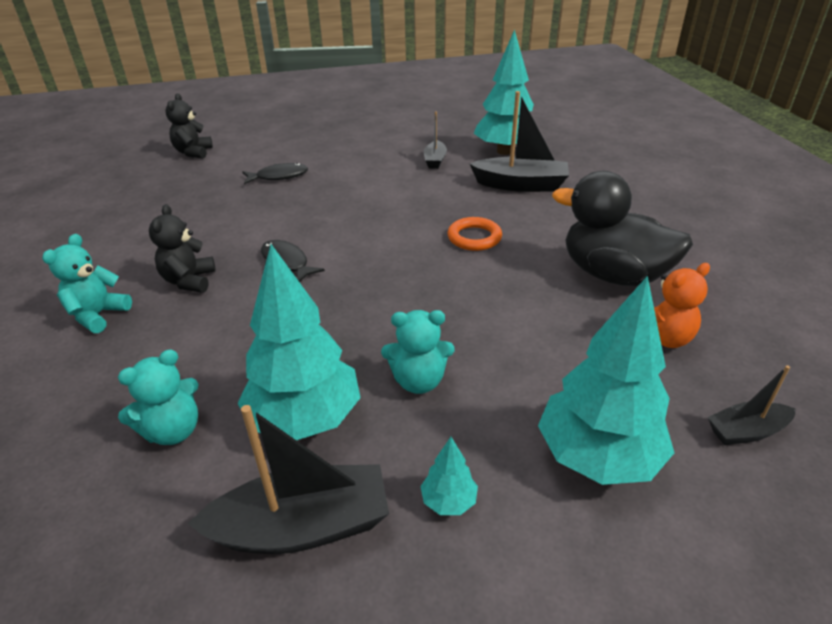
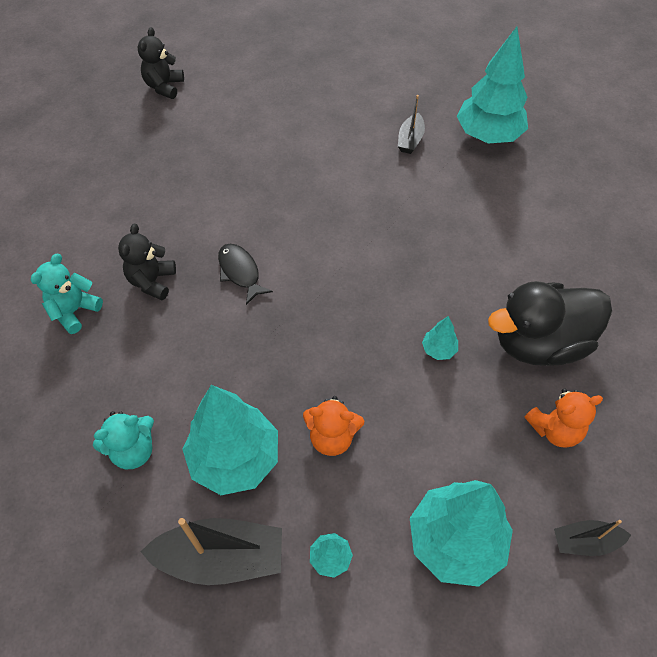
camera: 10 degrees right, 20 degrees up
black fish [243,163,308,184] -> none
turquoise teddy bear [381,310,455,394] -> orange teddy bear [303,396,364,456]
orange ring [448,217,502,251] -> none
black boat [470,91,569,192] -> none
black duck [552,171,693,286] -> black duck turned 60 degrees counterclockwise [488,281,612,366]
none -> turquoise tree [422,316,458,360]

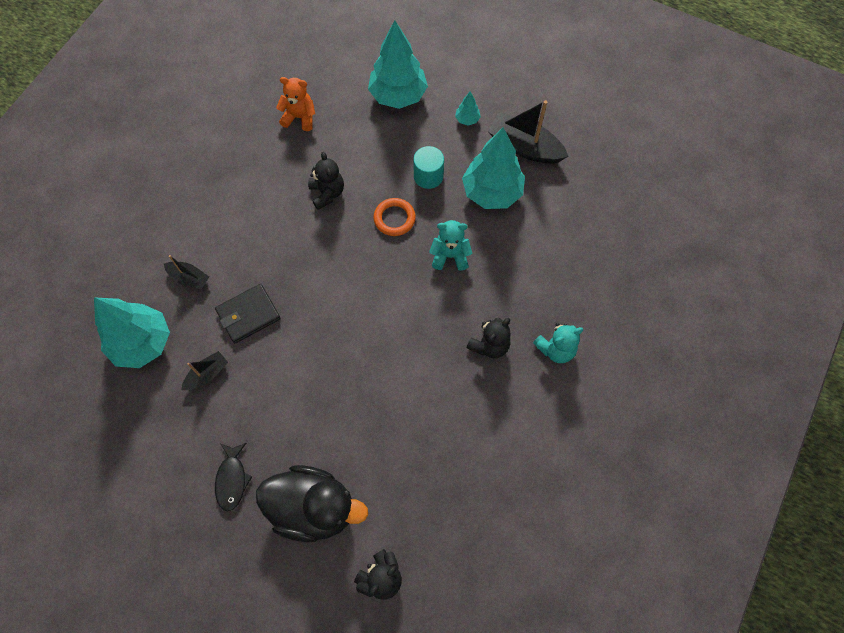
camera: 150 degrees left, 10 degrees up
turquoise teddy bear [93,411,154,469] -> turquoise teddy bear moved to [429,220,472,271]
black fish [218,244,273,305] -> black fish moved to [215,443,253,511]
orange teddy bear [303,396,364,456] -> turquoise cylinder [413,146,444,189]
turquoise tree [422,316,458,360] -> black teddy bear [308,152,344,210]
black duck [488,281,612,366] -> black duck moved to [256,465,368,542]
black boat [554,520,631,556] -> black boat moved to [164,255,209,289]
none -> black wallet [215,284,281,343]
none -> orange ring [373,198,416,236]

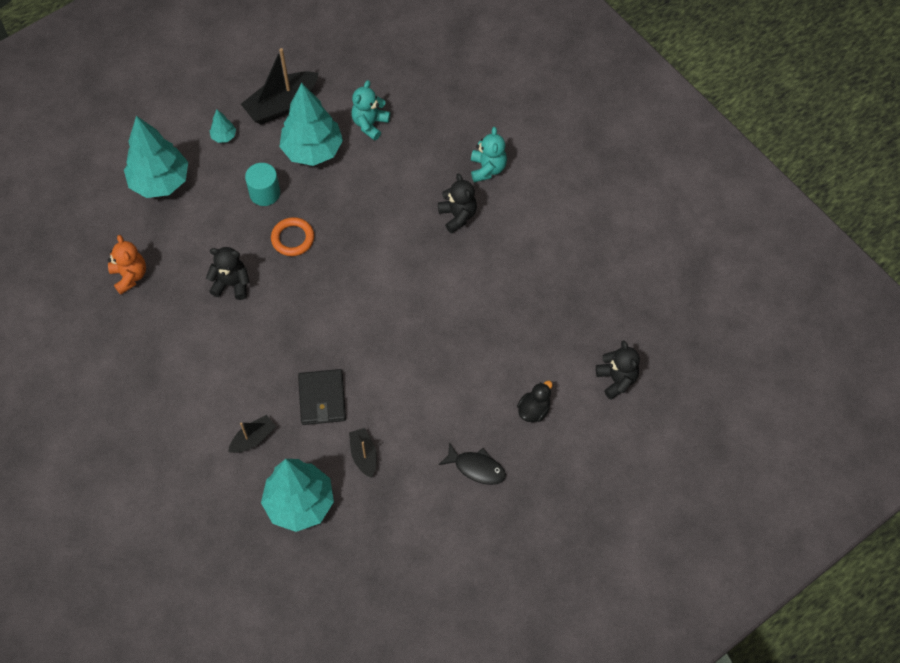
camera: 65 degrees left, 5 degrees down
black duck [256,465,368,542] -> black duck [517,381,553,422], size x0.45
orange teddy bear [276,77,315,131] -> orange teddy bear turned 120 degrees clockwise [108,235,146,295]
turquoise teddy bear [429,220,472,271] -> turquoise teddy bear moved to [351,80,390,141]

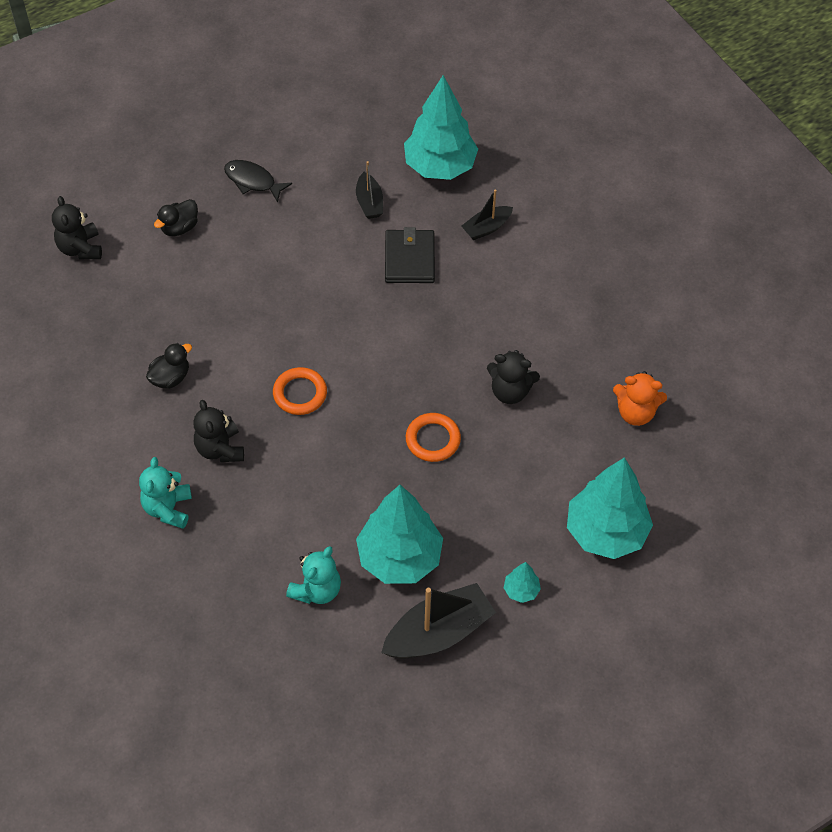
camera: 175 degrees left, 5 degrees down
orange teddy bear [108,235,146,295] -> orange teddy bear turned 60 degrees counterclockwise [613,371,667,426]
turquoise cylinder [245,163,280,206] -> none
none -> black duck [146,343,192,389]
none -> orange ring [273,367,327,415]

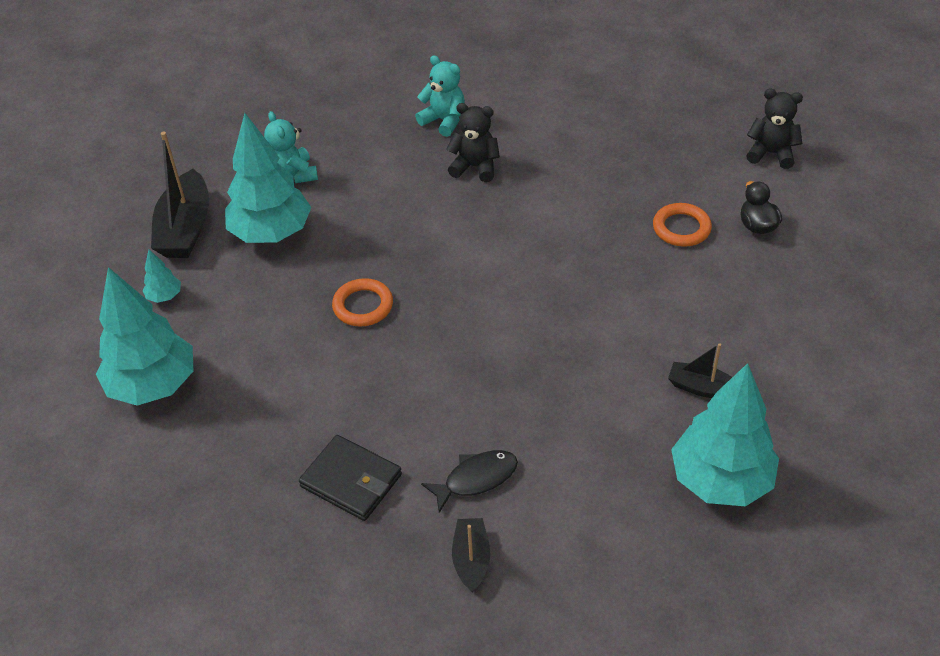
camera: 125 degrees right, 10 degrees down
black duck [146,343,192,389] -> none
black fish [224,160,292,203] -> black fish moved to [421,450,518,513]
orange ring [273,367,327,415] -> orange ring moved to [653,203,712,247]
black wallet [385,227,435,283] -> black wallet moved to [299,435,402,521]
black boat [462,189,513,240] -> black boat moved to [452,518,490,593]
black teddy bear [487,350,540,404] -> none
orange teddy bear [613,371,667,426] -> none

